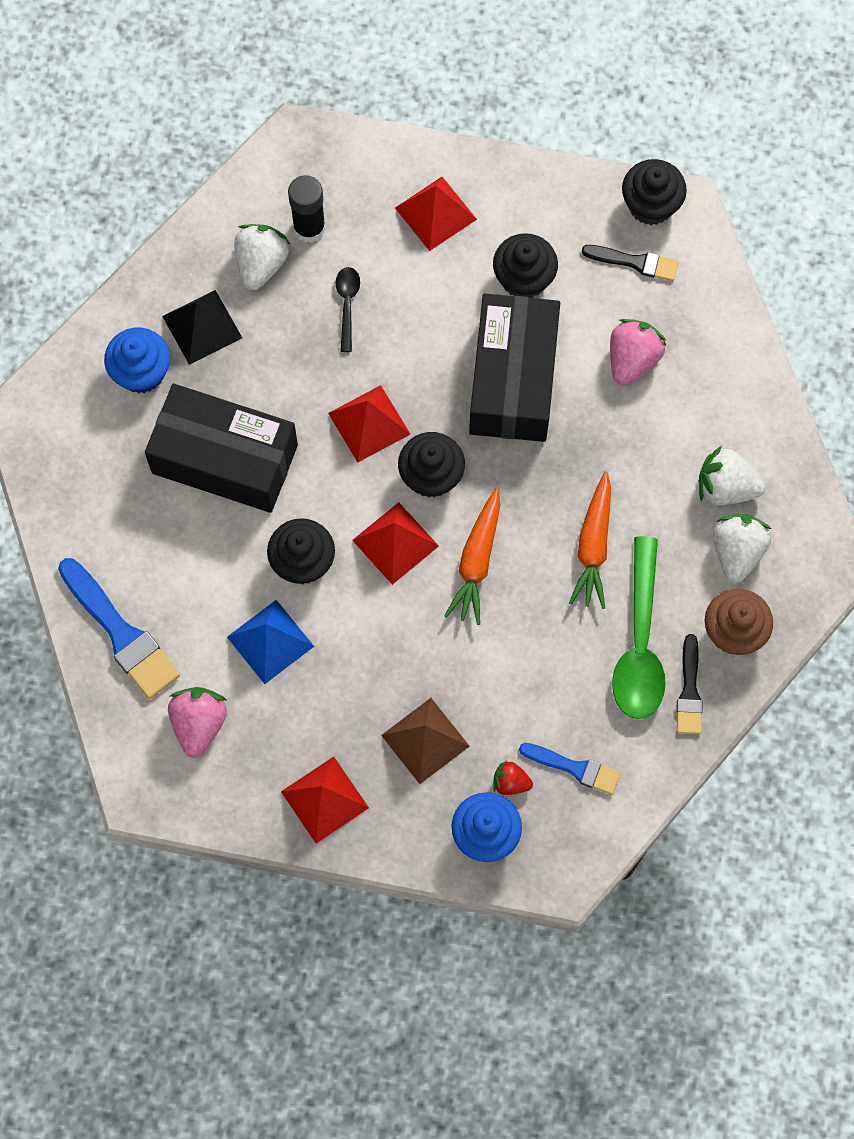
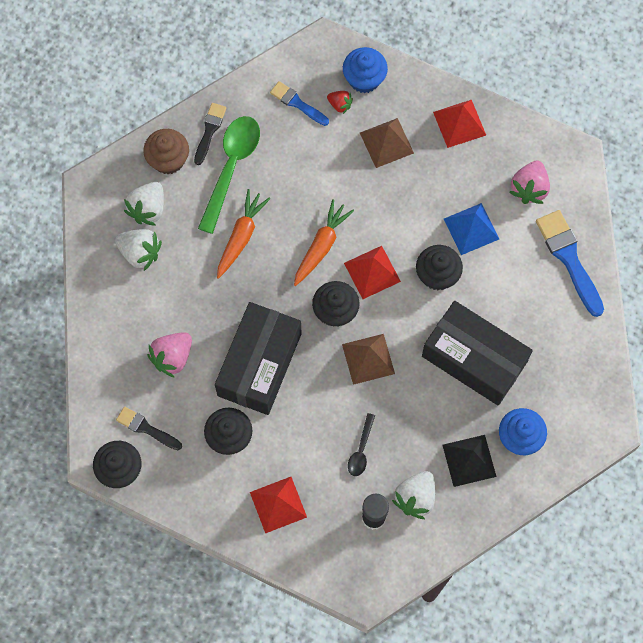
camera: 165 degrees left, 0 degrees up
red pyramid [328,385,410,462] -> brown pyramid [342,334,395,385]

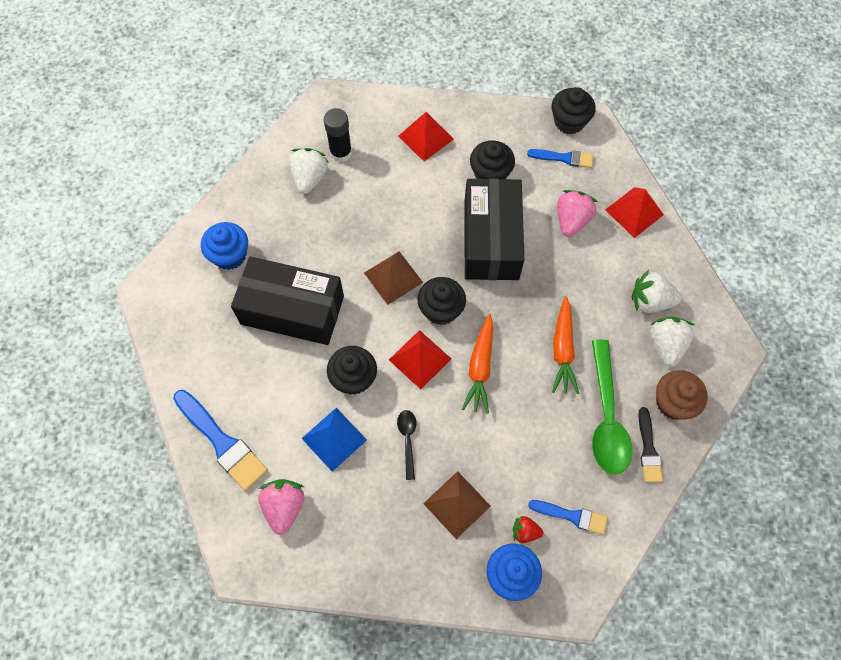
camera: 160 degrees right, 5 degrees down
black brush [116,407,182,450] -> blue brush [527,149,594,168]
black spoon [348,413,375,476] -> black spoon moved to [397,410,416,480]
red pyramid [433,100,486,148] -> red pyramid moved to [605,187,664,238]
black pyramid [442,435,497,487] -> none

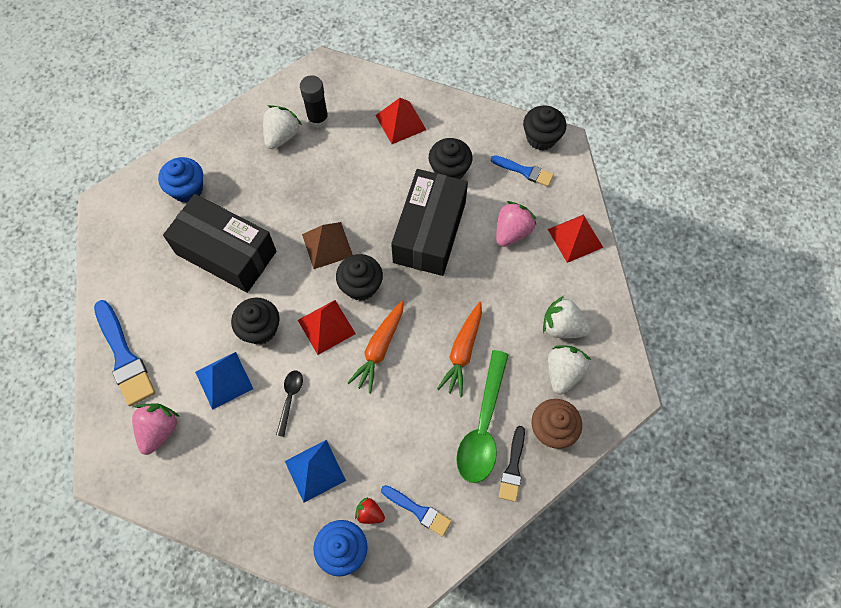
camera: 15 degrees right, 0 degrees up
brown pyramid [423,471,491,539] -> blue pyramid [285,440,346,503]

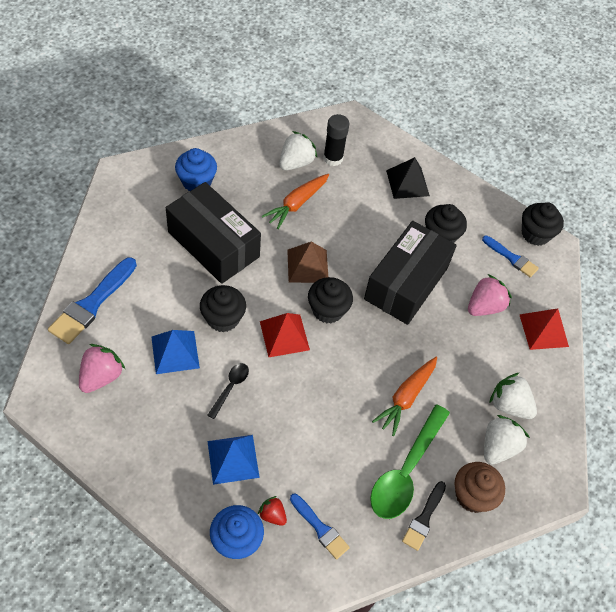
camera: 10 degrees right, 10 degrees down
blue brush [94,300,155,406] -> blue brush turned 45 degrees clockwise [48,257,137,344]
orange carrot [347,301,404,393] -> orange carrot moved to [262,174,329,229]
red pyramid [375,98,426,144] -> black pyramid [386,157,430,199]

